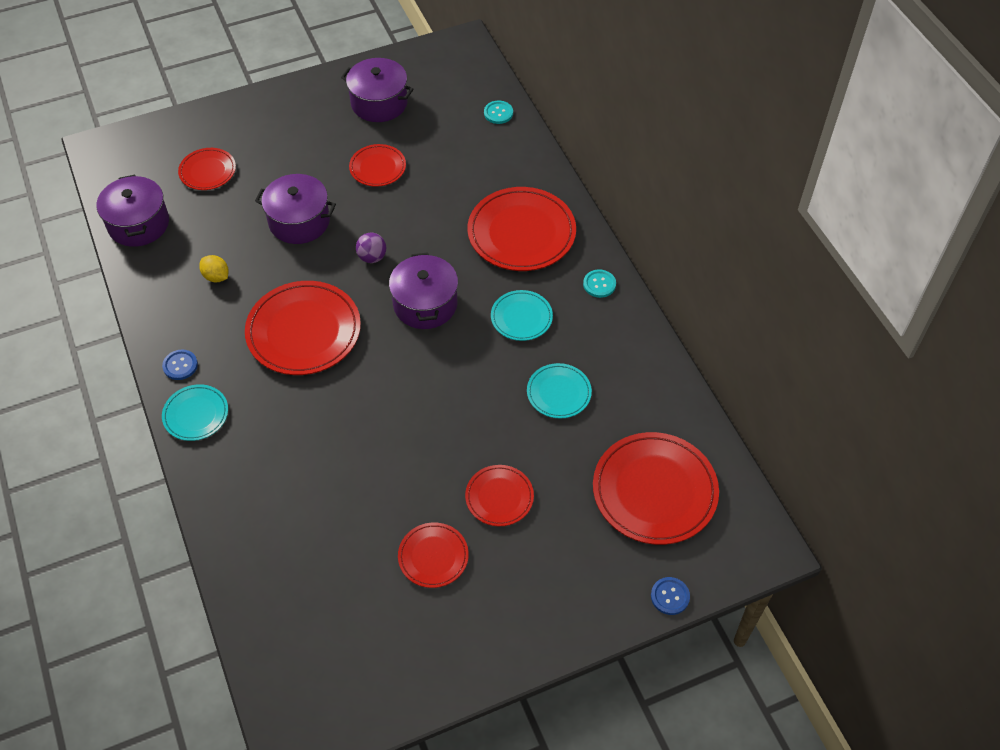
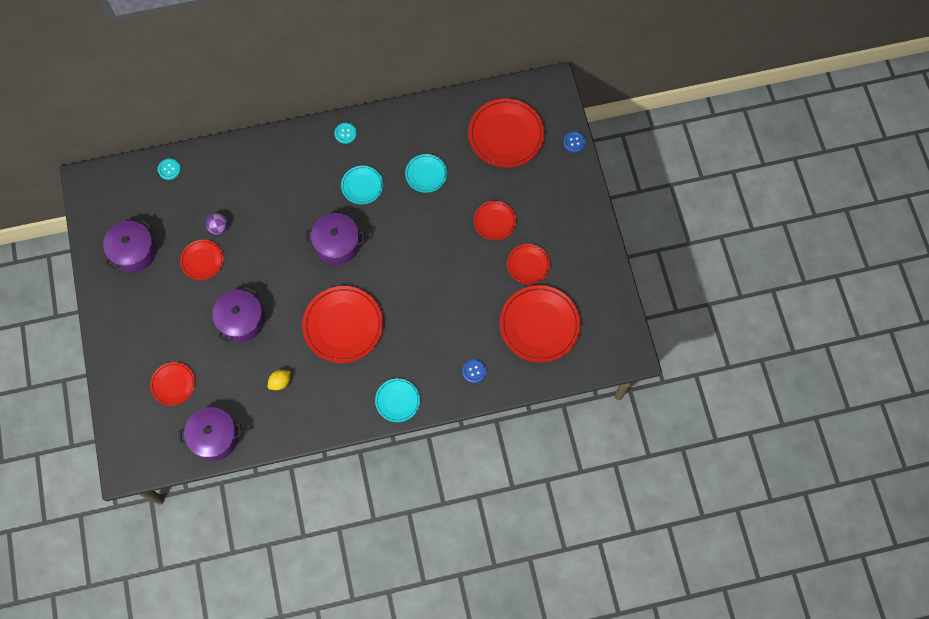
camera: 80 degrees left, 15 degrees up
blue button [162,350,198,380] -> blue button moved to [462,359,486,383]
purple ball [356,233,386,263] -> purple ball moved to [206,213,228,235]
red plate [468,187,576,271] -> red plate moved to [500,285,581,363]

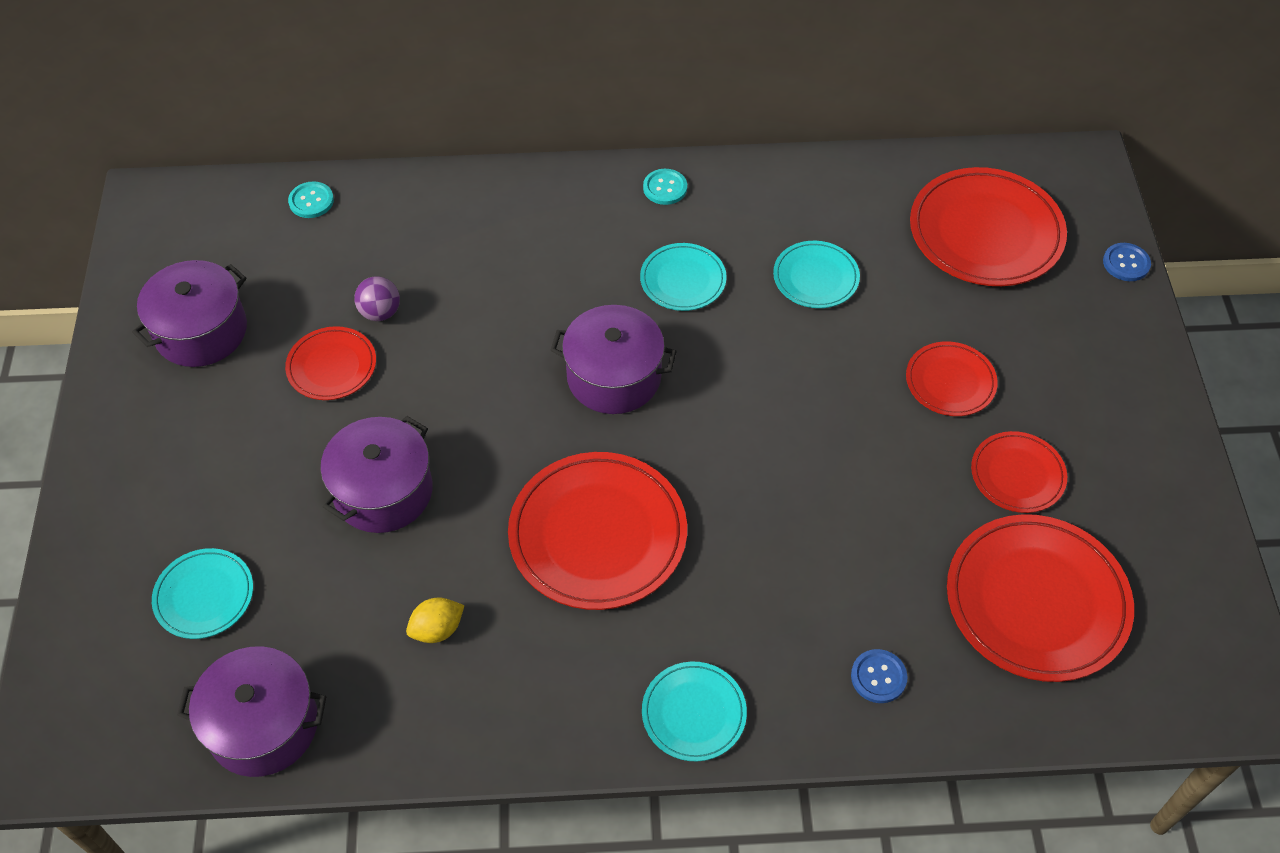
camera: 10 degrees right, 15 degrees down
red plate [150,362,195,406] -> turquoise plate [152,548,253,639]

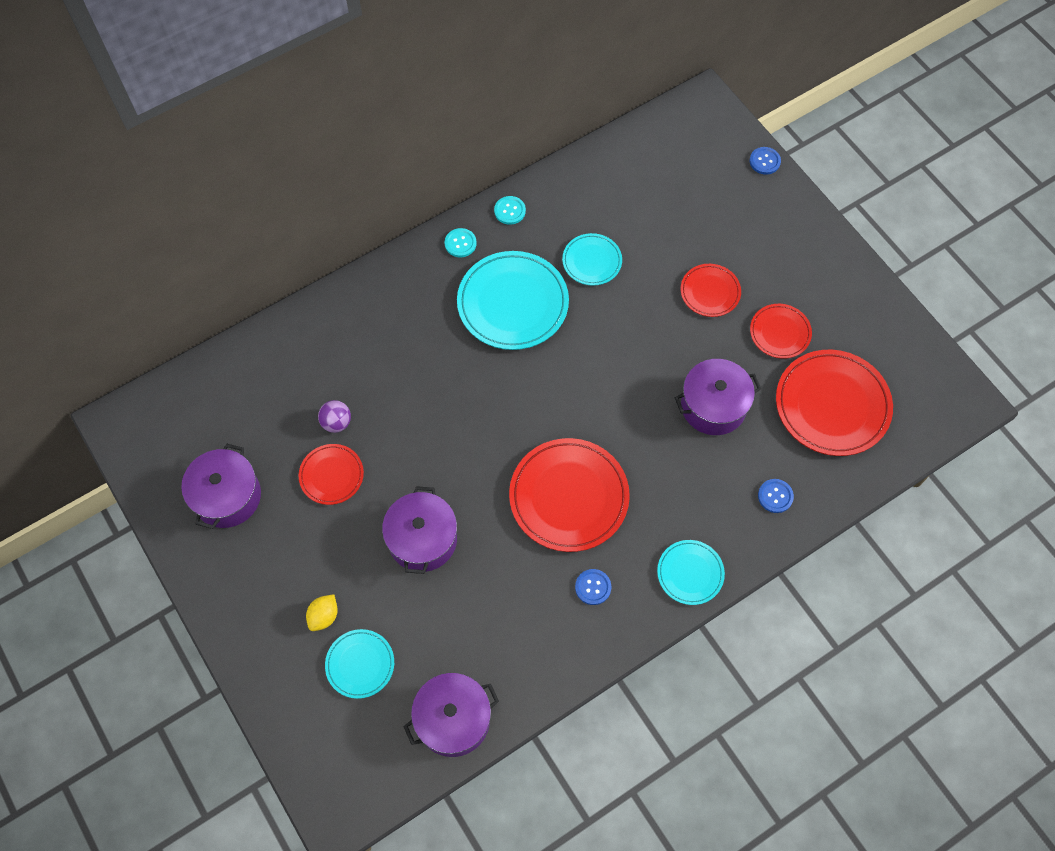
camera: 30 degrees left, 10 degrees up
turquoise button [288,181,334,218] -> turquoise button moved to [494,196,526,225]
yellow lemon [406,598,465,643] -> yellow lemon moved to [306,594,338,631]
purple pot [550,305,677,414] -> purple pot moved to [675,359,761,435]
turquoise plate [640,243,727,311] -> turquoise plate [457,251,569,350], size x1.83
red plate [910,167,1067,286] -> none
none -> blue button [575,569,611,605]

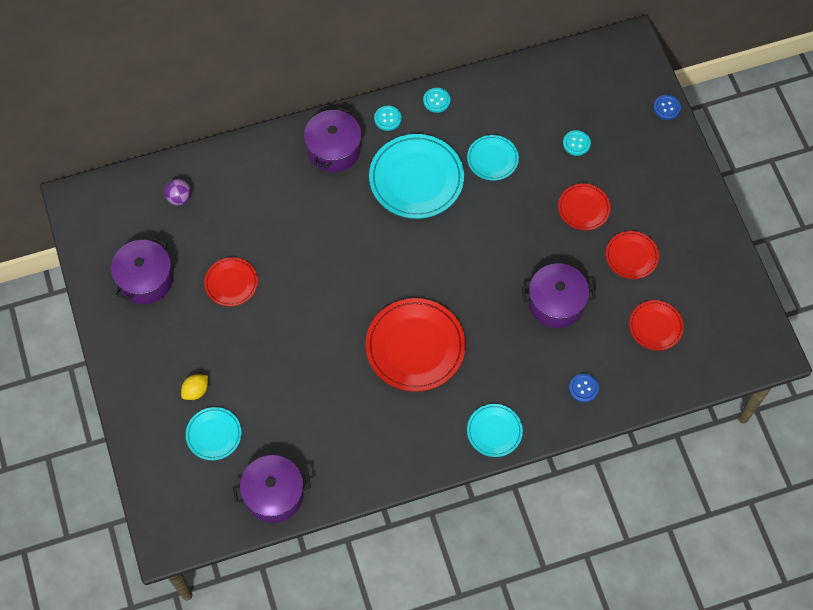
camera: 15 degrees right, 0 degrees up
purple ball [318,400,351,433] -> purple ball moved to [164,179,191,205]
purple pot [382,486,457,574] -> purple pot moved to [304,107,361,172]
blue button [575,569,611,605] -> none
red plate [776,350,893,456] -> red plate [629,300,684,351], size x0.55
none -> turquoise button [563,130,591,156]

